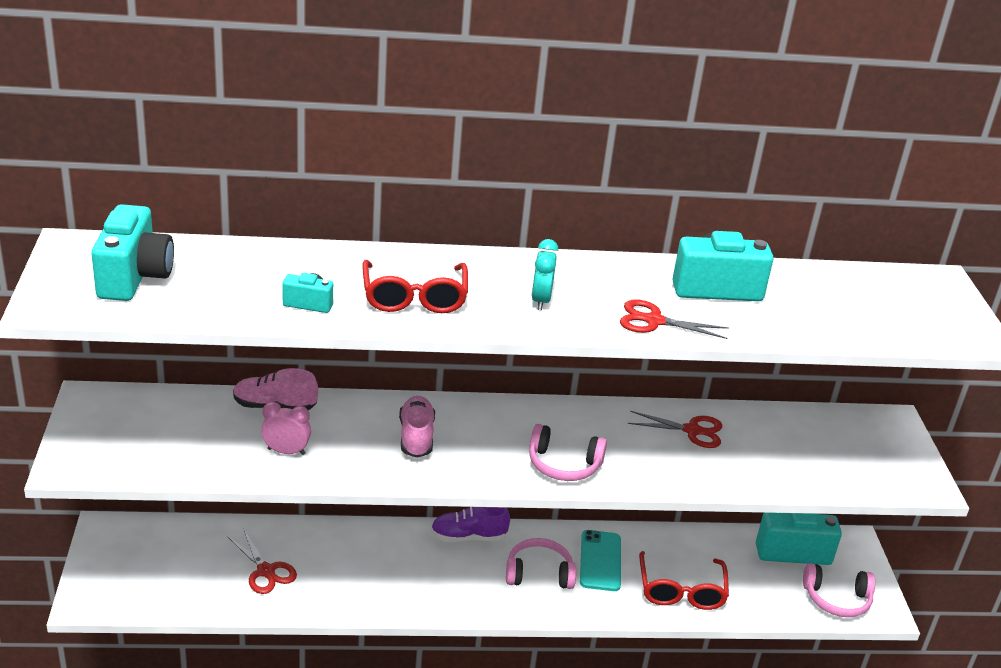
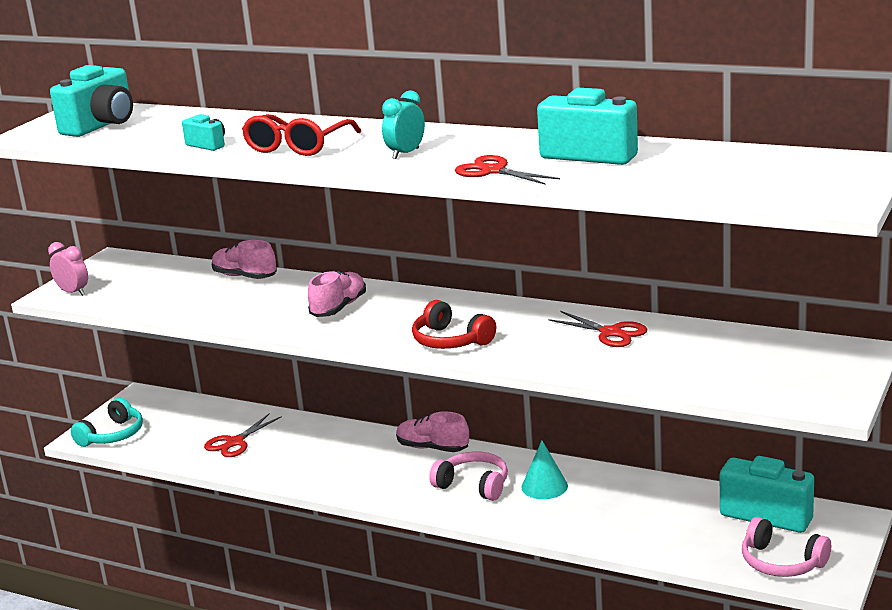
camera: 35 degrees right, 10 degrees down
red scissors [227,530,297,594] -> red scissors turned 45 degrees clockwise [204,414,282,457]
pink clock [261,402,311,455] -> pink clock moved to [48,242,88,296]
purple shoe [431,507,510,542] -> pink shoe [396,412,469,452]
pink headphones [529,424,607,481] -> red headphones [412,300,496,349]
turquoise phone [580,530,621,591] -> turquoise cone [522,440,568,499]
red glasses [639,551,729,610] -> none
none -> turquoise headphones [71,398,143,447]

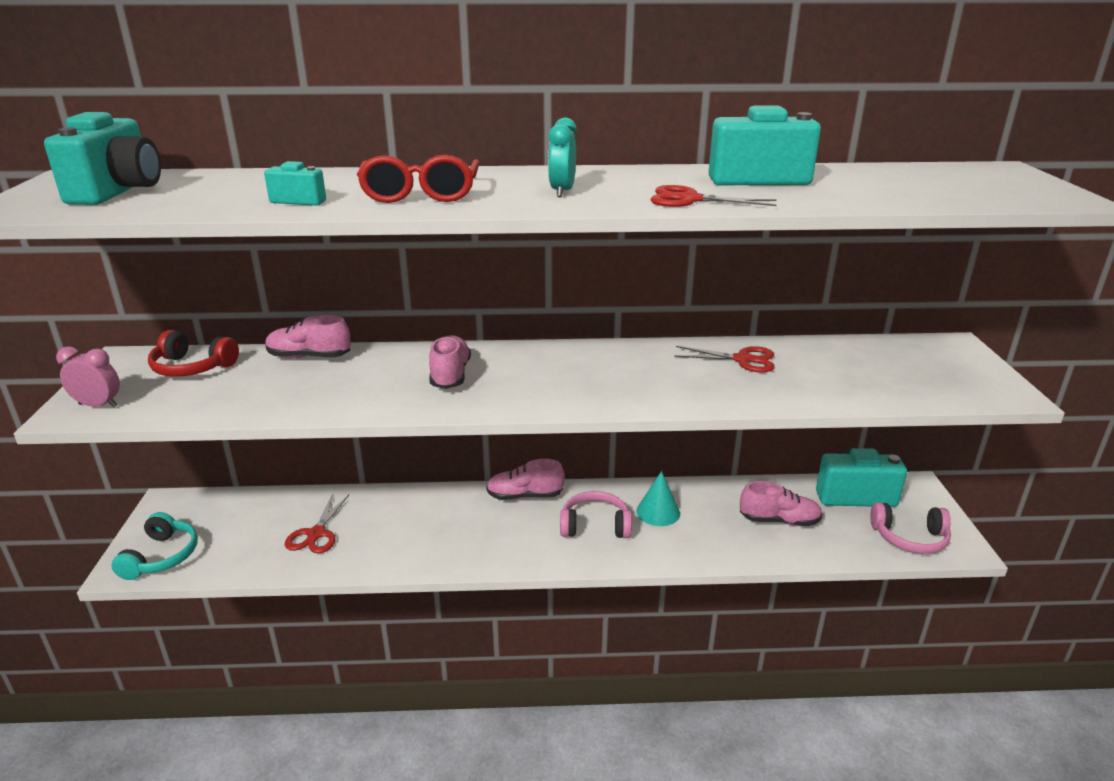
camera: 30 degrees left, 5 degrees up
red headphones [412,300,496,349] -> red headphones moved to [148,330,239,377]
none -> pink shoe [740,481,822,526]

